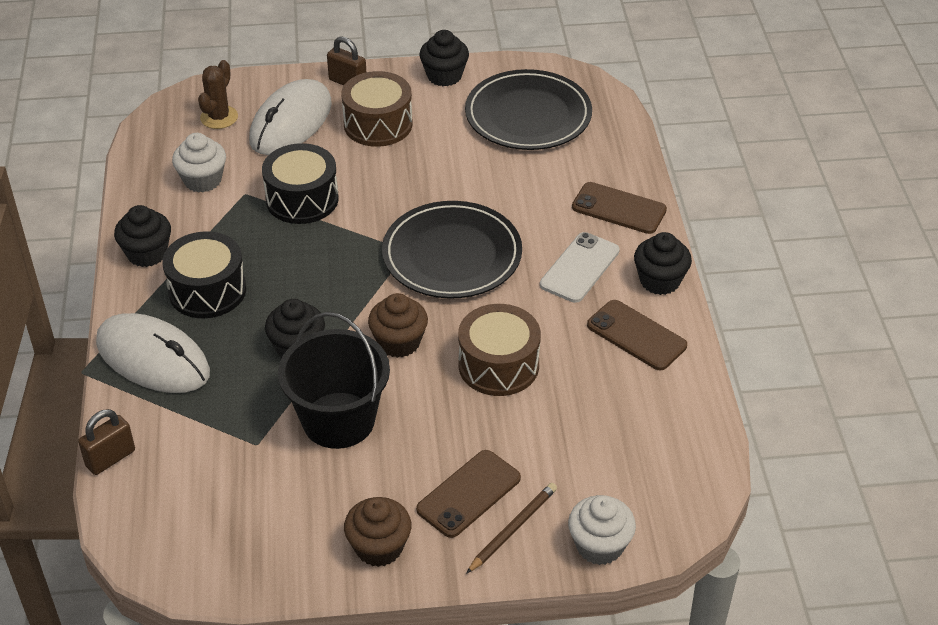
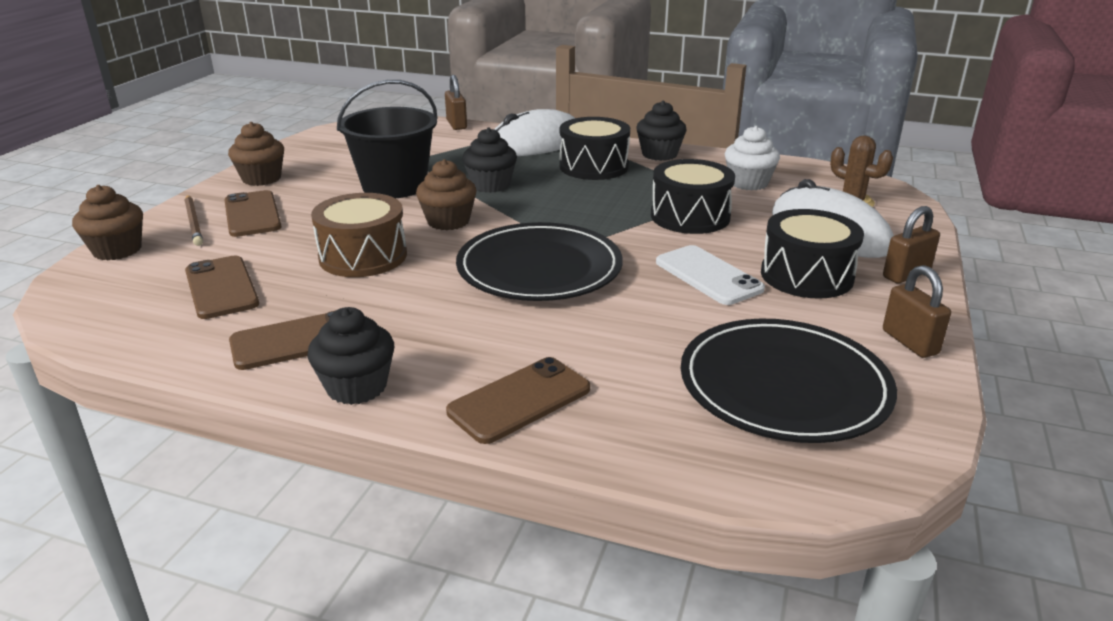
camera: 115 degrees right, 15 degrees down
brown drum [341,71,413,147] -> black drum [761,209,864,299]
black cupcake [420,30,469,86] -> brown padlock [883,265,951,358]
white phone [540,232,620,303] -> white phone moved to [656,245,765,305]
white cupcake [568,495,636,565] -> brown cupcake [72,185,143,260]
none -> brown phone [185,256,259,319]

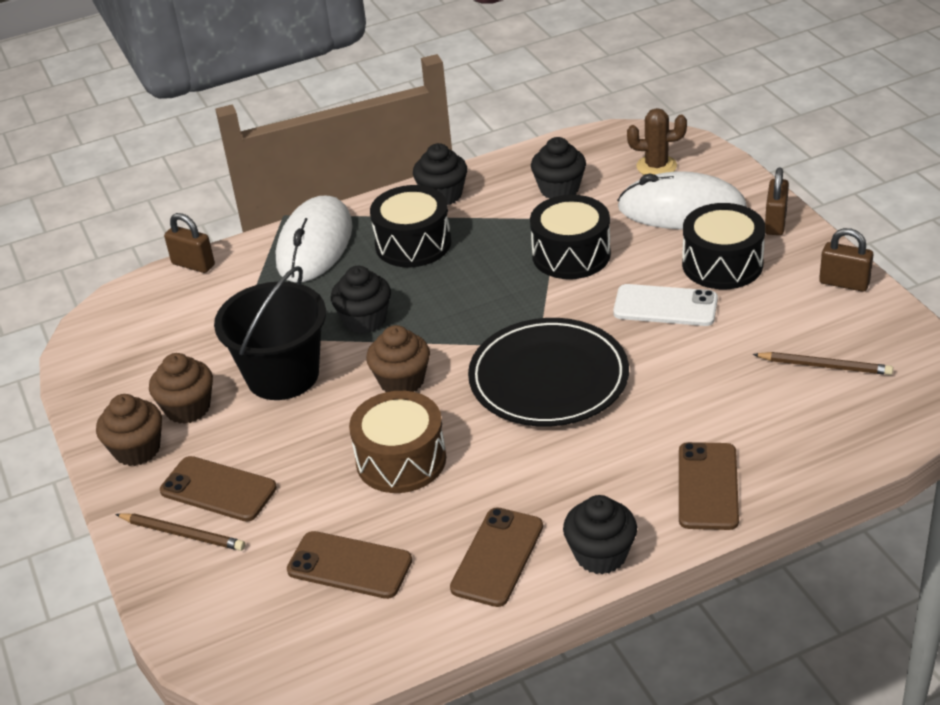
camera: 40 degrees left, 10 degrees up
brown cupcake [72,185,143,260] -> brown cupcake moved to [149,353,213,424]
black plate [680,319,897,443] -> brown pencil [753,352,893,375]
white cupcake [725,126,780,191] -> black cupcake [531,137,586,199]

